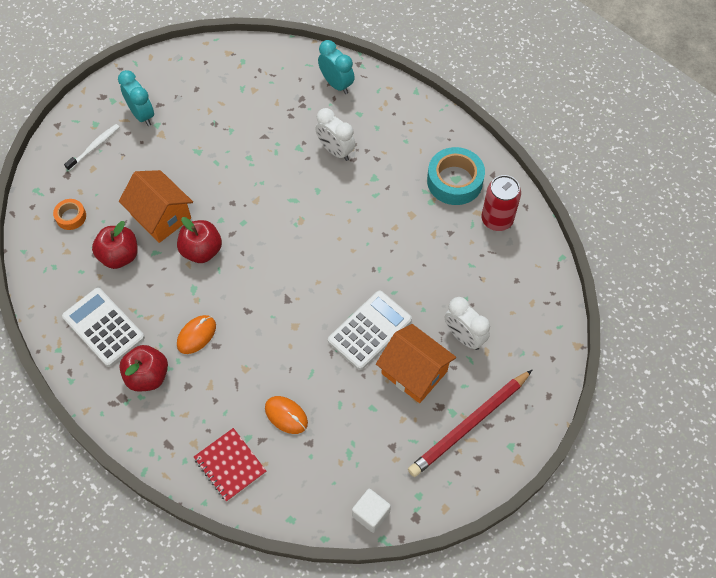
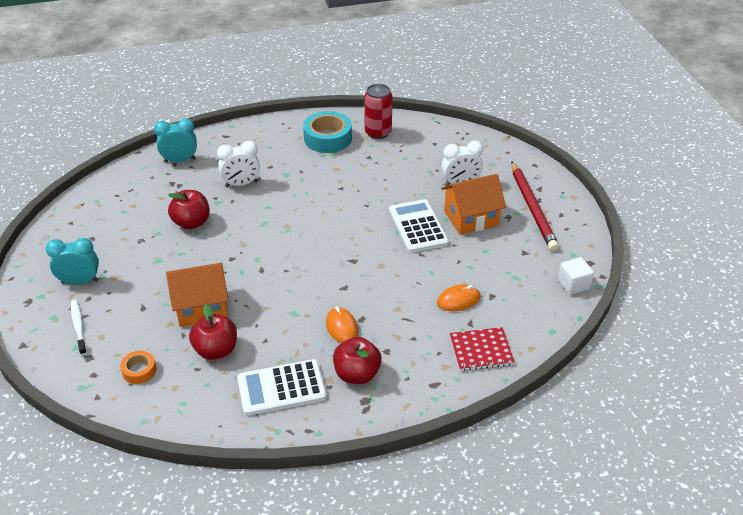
camera: 60 degrees left, 20 degrees down
red apple [177,217,222,263] -> red apple moved to [168,190,210,229]

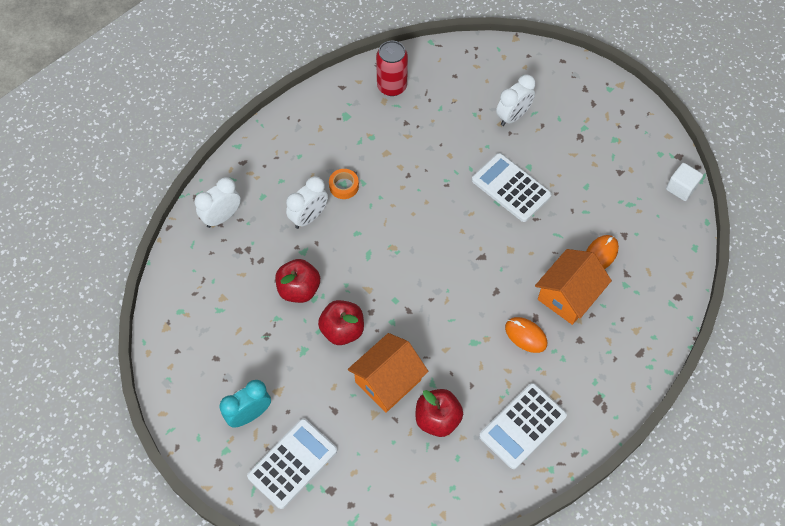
camera: 30 degrees left, 20 degrees up
white toothbrush [71,300,87,355] -> white calculator [247,419,337,509]
orange tape [120,351,156,384] -> orange tape moved to [329,169,359,199]
turquoise clock [154,118,197,163] -> white clock [195,177,241,228]
turquoise tape [303,111,352,153] -> none
red apple [333,337,382,384] -> red apple moved to [318,300,364,345]
orange house [441,174,506,235] -> orange house moved to [535,249,612,325]
red notebook [449,327,514,371] -> none
red pencil [511,162,559,251] -> none

